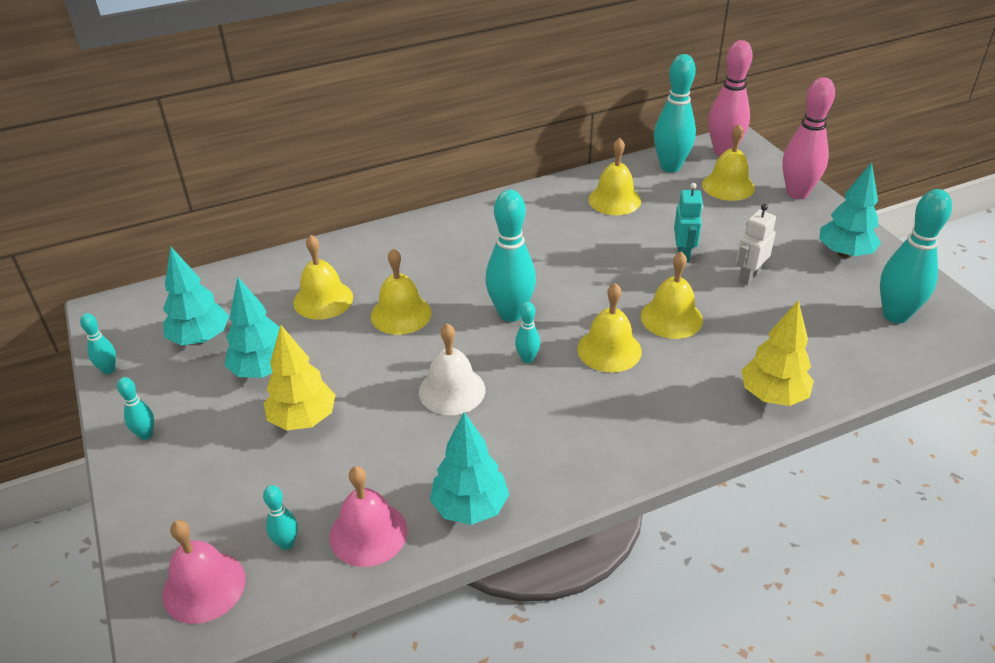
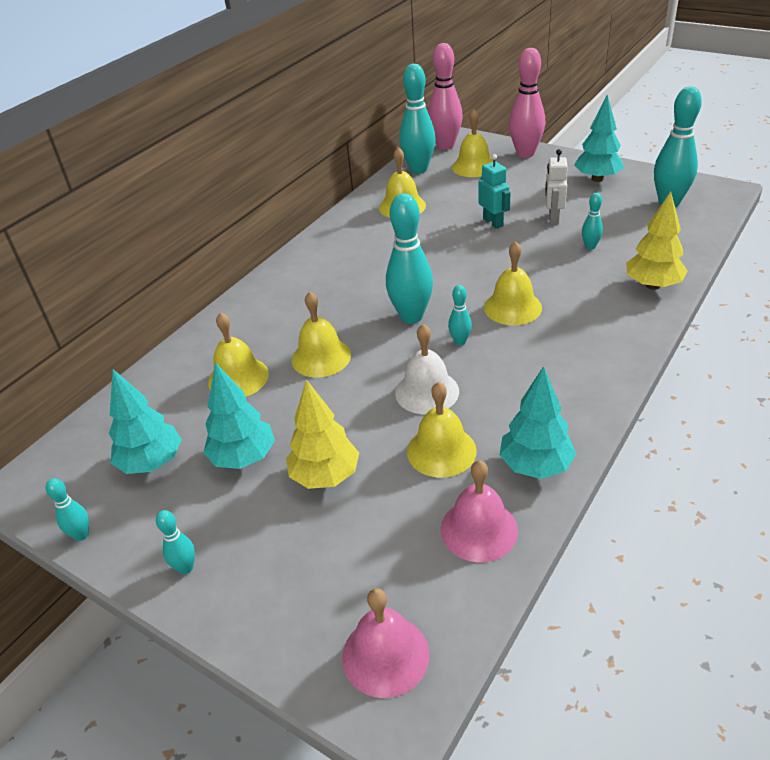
camera: 30 degrees left, 0 degrees up
turquoise bowling pin [263,485,298,550] -> turquoise bowling pin moved to [582,193,603,250]
yellow bell [641,252,703,339] -> yellow bell moved to [407,382,477,478]

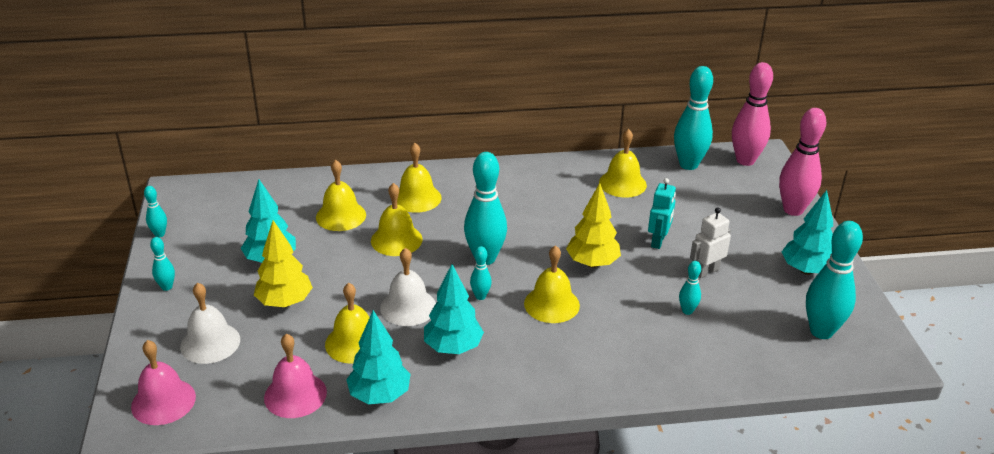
camera: 45 degrees right, 5 degrees down
turquoise tree [109,369,182,474] -> turquoise tree moved to [424,264,484,354]
yellow bell [452,109,493,177] -> yellow bell moved to [397,143,441,213]
yellow tree [626,191,688,290] -> yellow tree moved to [566,183,621,268]
none -> white bell [180,283,240,364]

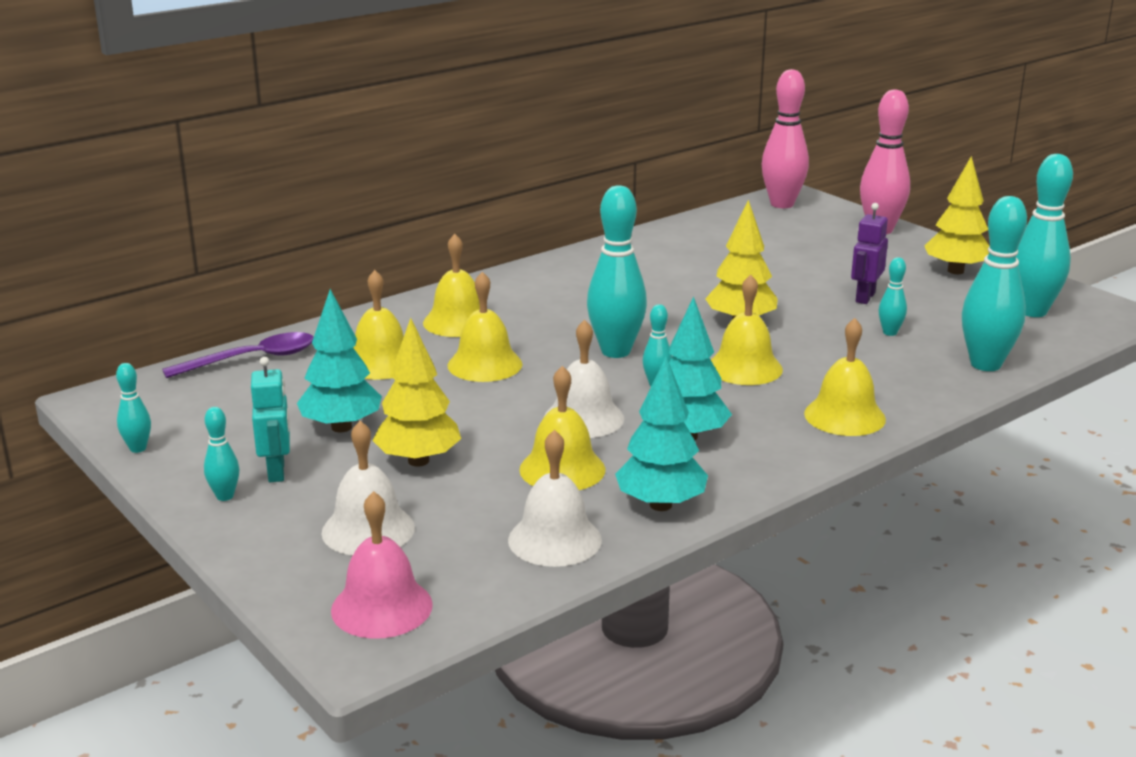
camera: 30 degrees left, 10 degrees down
pink bell [264,334,327,418] -> white bell [508,429,602,567]
yellow bell [599,129,647,198] -> yellow bell moved to [804,318,886,436]
turquoise robot [648,178,676,249] -> turquoise robot moved to [251,357,290,482]
turquoise bowling pin [674,66,713,170] -> turquoise bowling pin moved to [962,196,1027,371]
white robot [690,207,731,278] -> purple robot [851,203,888,304]
turquoise tree [782,190,833,275] -> yellow tree [925,156,989,274]
none -> purple spoon [162,332,314,378]

